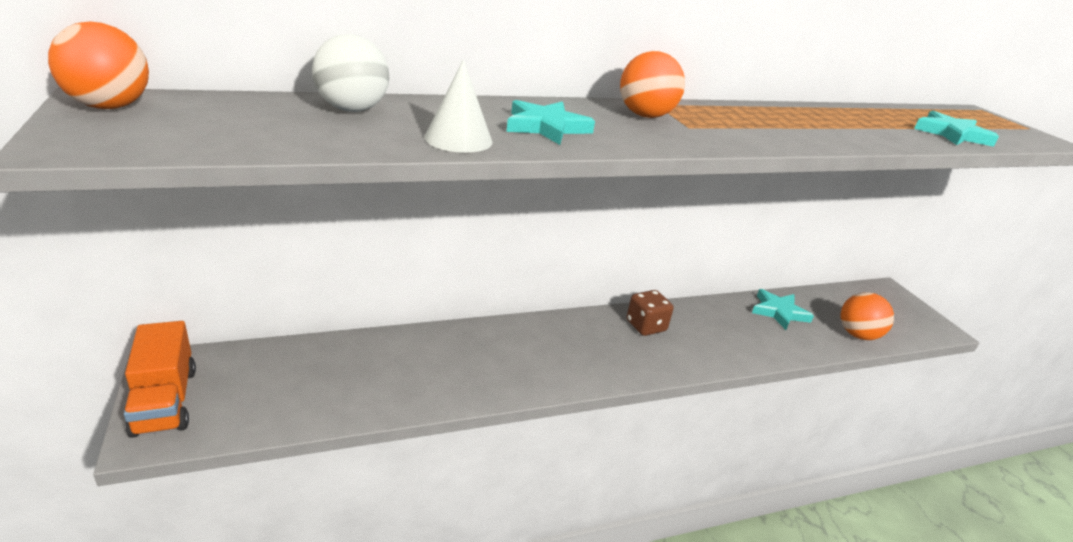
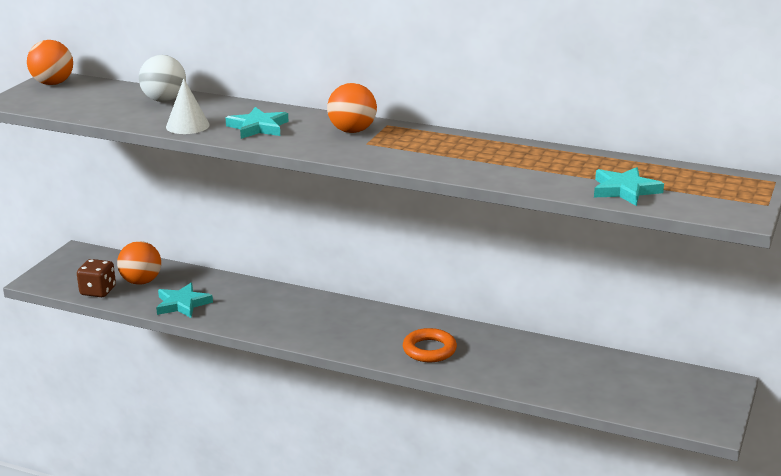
camera: 45 degrees right, 5 degrees down
orange truck [124,321,196,438] -> none
brown dice [626,290,674,336] -> brown dice moved to [77,259,116,297]
turquoise star [752,289,814,330] -> turquoise star moved to [156,283,213,318]
orange ball [841,292,894,340] -> orange ball moved to [117,241,161,285]
none -> orange ring [403,328,457,362]

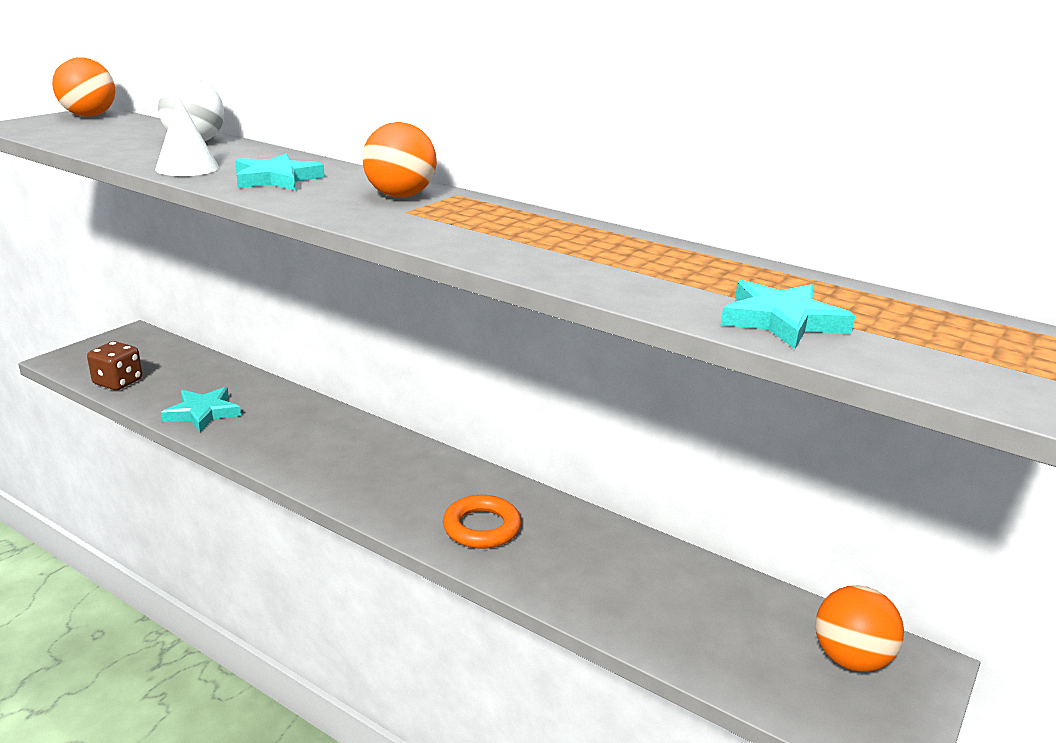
camera: 10 degrees right, 0 degrees up
orange ball [117,241,161,285] -> orange ball moved to [815,585,904,672]

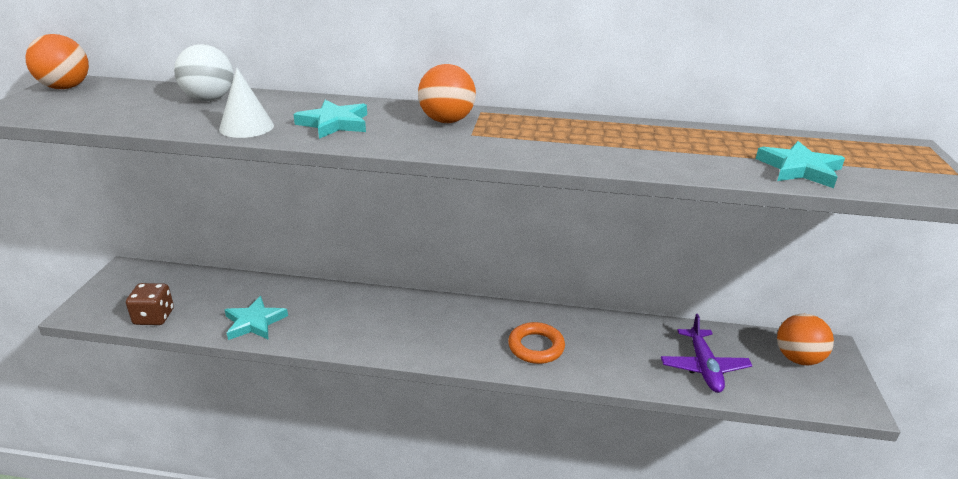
camera: 25 degrees left, 5 degrees up
none -> purple plane [661,314,752,393]

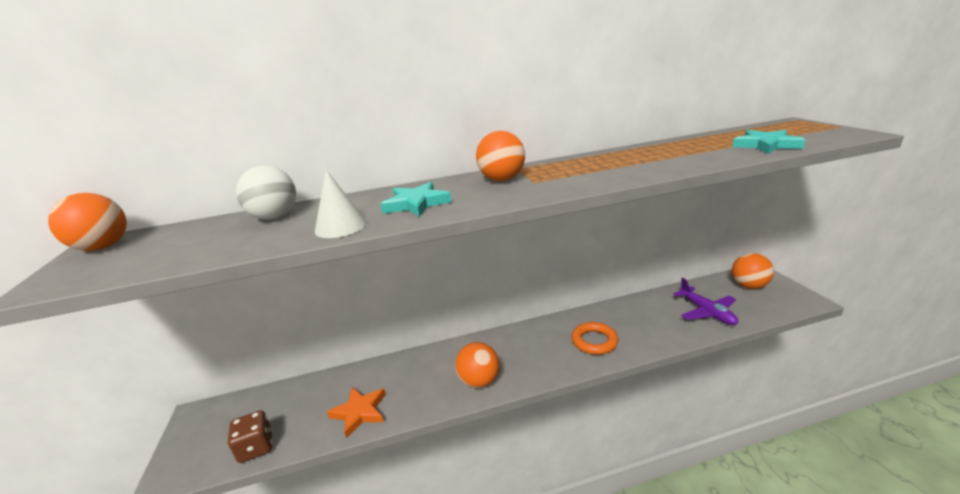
camera: 20 degrees left, 5 degrees down
turquoise star [225,296,288,340] -> orange star [327,387,386,438]
none -> orange ball [455,342,499,388]

